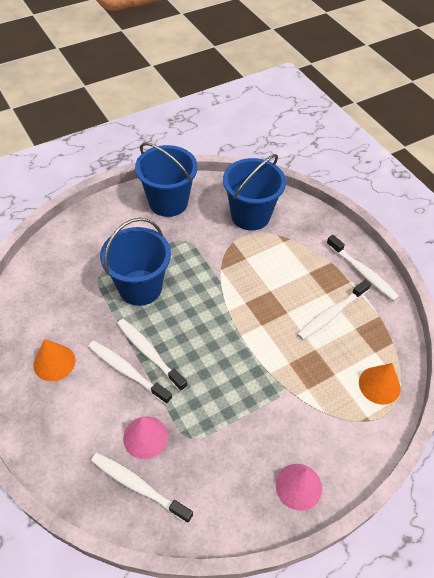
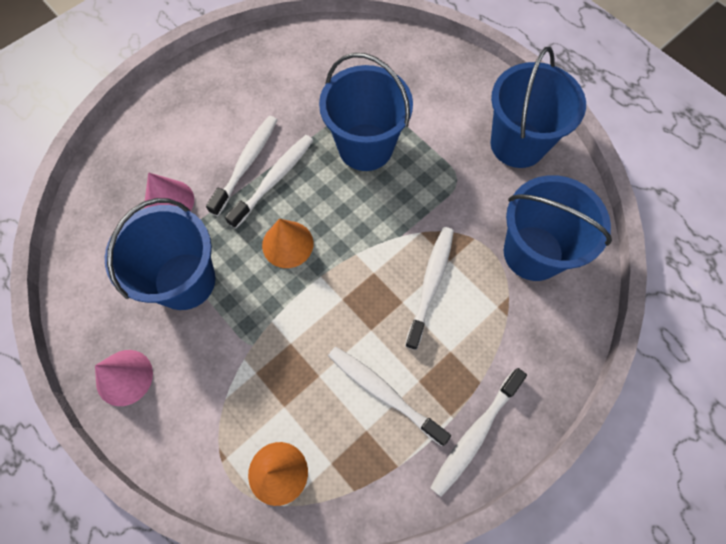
camera: 80 degrees right, 15 degrees up
orange cone [33,339,75,381] -> orange cone moved to [262,219,314,268]
white toothbrush [91,453,193,524] -> white toothbrush moved to [405,227,454,350]
none -> blue bucket [105,198,215,310]

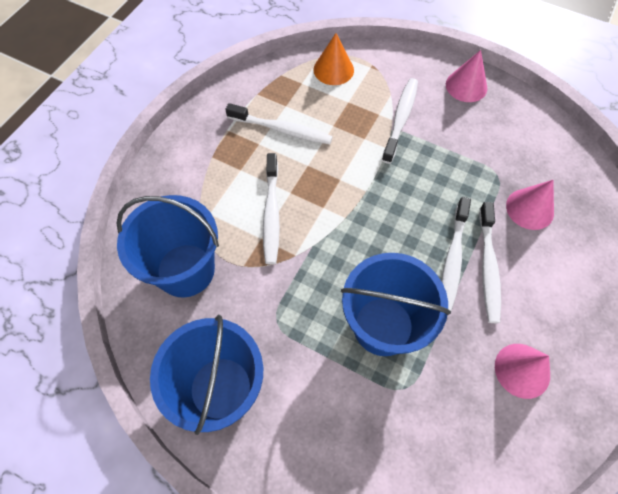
camera: 160 degrees right, 5 degrees down
blue bucket [105,198,215,310] -> none
orange cone [262,219,314,268] -> none
white toothbrush [430,368,527,497] -> white toothbrush moved to [382,78,418,164]
none -> pink cone [495,344,550,399]

